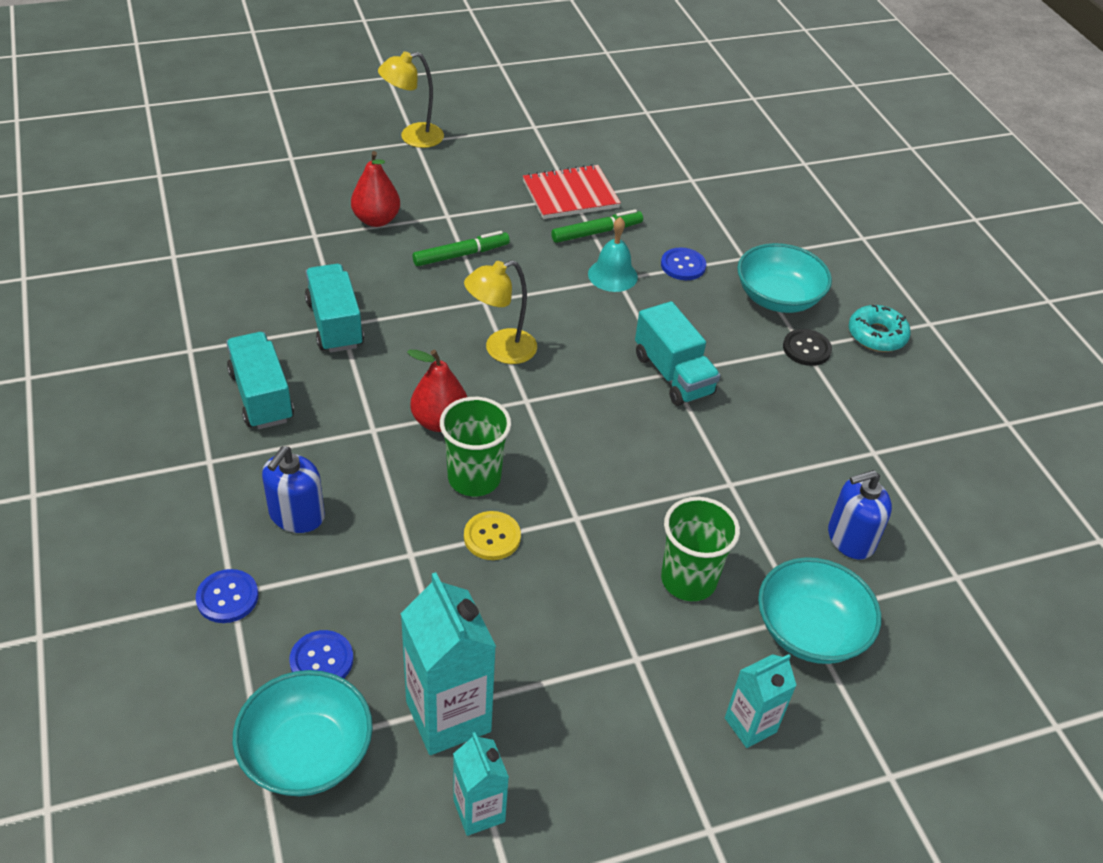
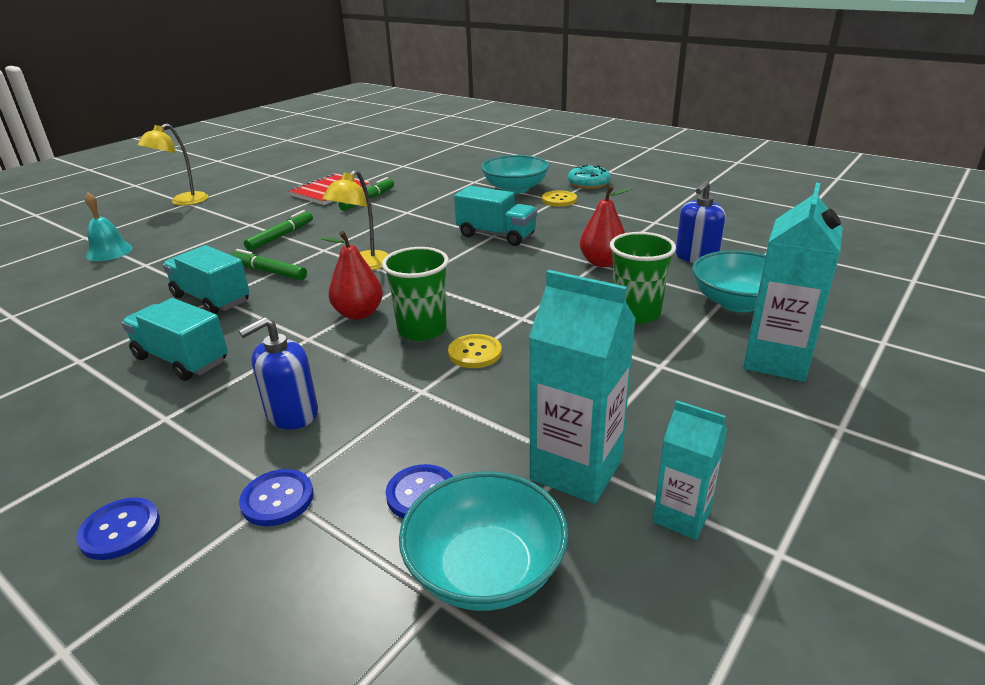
camera: 30 degrees left, 15 degrees down
blue soap dispenser [262,446,325,533] -> blue soap dispenser turned 60 degrees clockwise [239,317,318,430]
red pear [351,151,400,227] -> red pear moved to [580,186,633,267]
turquoise bell [588,217,638,292] -> turquoise bell moved to [85,192,133,261]
blue button [661,247,706,280] -> blue button moved to [76,498,160,560]
turquoise carton [725,654,797,748] -> turquoise carton [743,183,843,382], size x1.71
black button [783,329,832,366] -> yellow button [542,190,577,207]
none -> green marker [231,249,307,280]

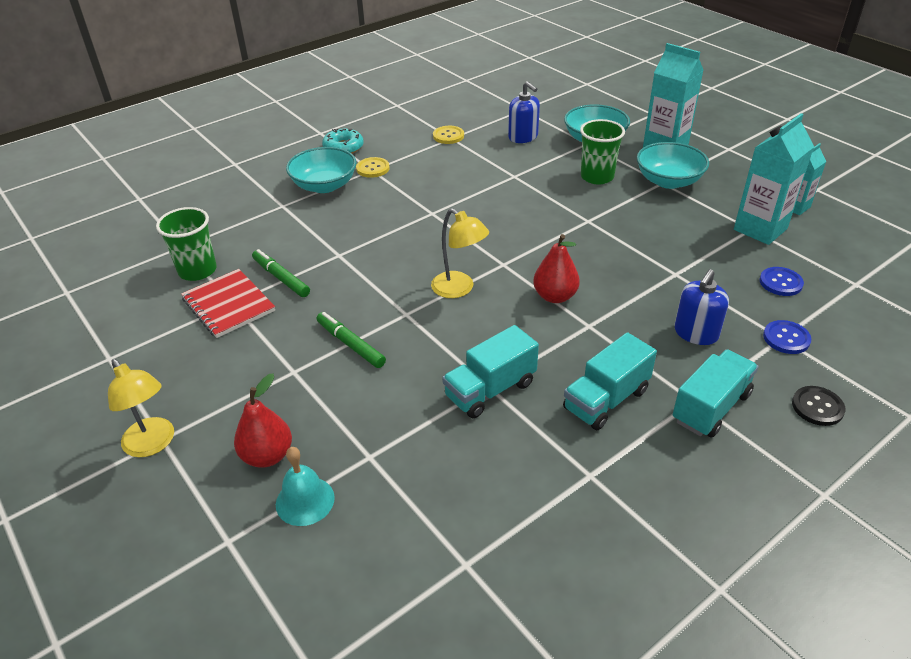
camera: 75 degrees left, 10 degrees up
blue button [76,498,160,560] -> black button [792,386,845,426]
green marker [231,249,307,280] -> none
blue soap dispenser [239,317,318,430] -> blue soap dispenser turned 60 degrees clockwise [674,269,729,345]
green cup [382,247,449,341] -> green cup moved to [156,207,217,281]
turquoise bowl [399,471,568,611] -> turquoise bowl moved to [637,142,709,189]
yellow button [448,334,502,368] -> yellow button moved to [433,126,464,144]
turquoise truck [454,186,537,246] -> turquoise truck moved to [672,349,758,437]
red pear [580,186,633,267] -> red pear moved to [234,374,292,468]

